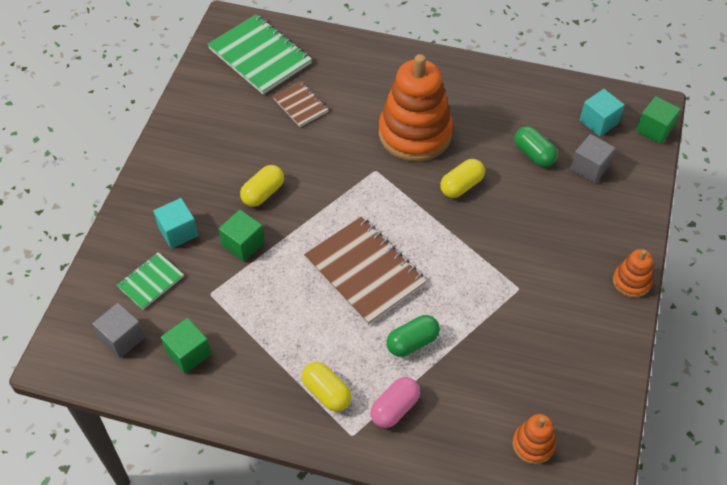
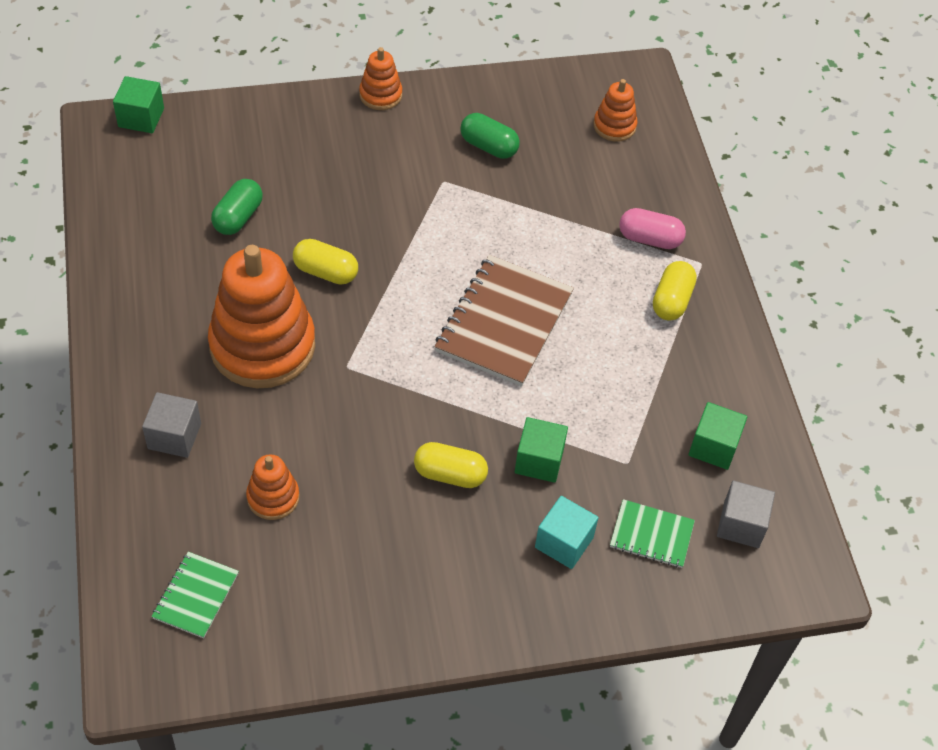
camera: 120 degrees left, 0 degrees up
green notebook [207,14,312,94] -> green notebook [151,552,239,638], size x0.53
brown notebook [273,81,328,127] -> orange stacking toy [246,454,300,520]
green capsule [387,315,440,357] -> green capsule moved to [460,113,520,159]
grey cube [570,134,615,183] -> grey cube moved to [142,392,201,458]
turquoise cube [580,89,625,136] -> none

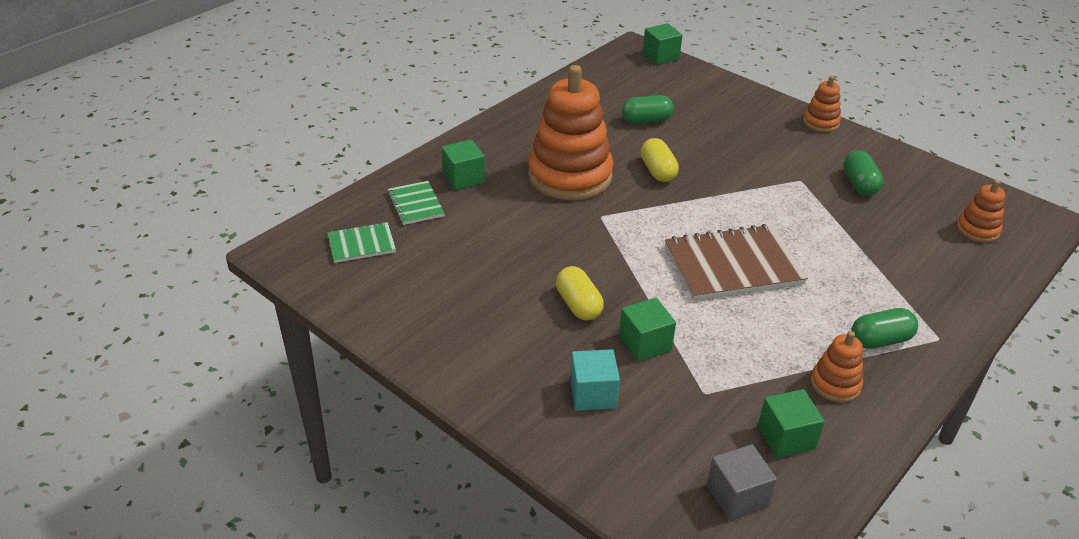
camera: 55 degrees right, 15 degrees down
grey cube [142,392,201,458] -> green cube [442,139,485,190]
orange stacking toy [246,454,300,520] -> orange stacking toy moved to [811,331,863,403]
green notebook [610,499,695,568] -> green notebook moved to [387,181,445,225]
pink capsule [619,208,686,249] -> none
yellow capsule [653,261,697,320] -> green capsule [851,308,918,349]

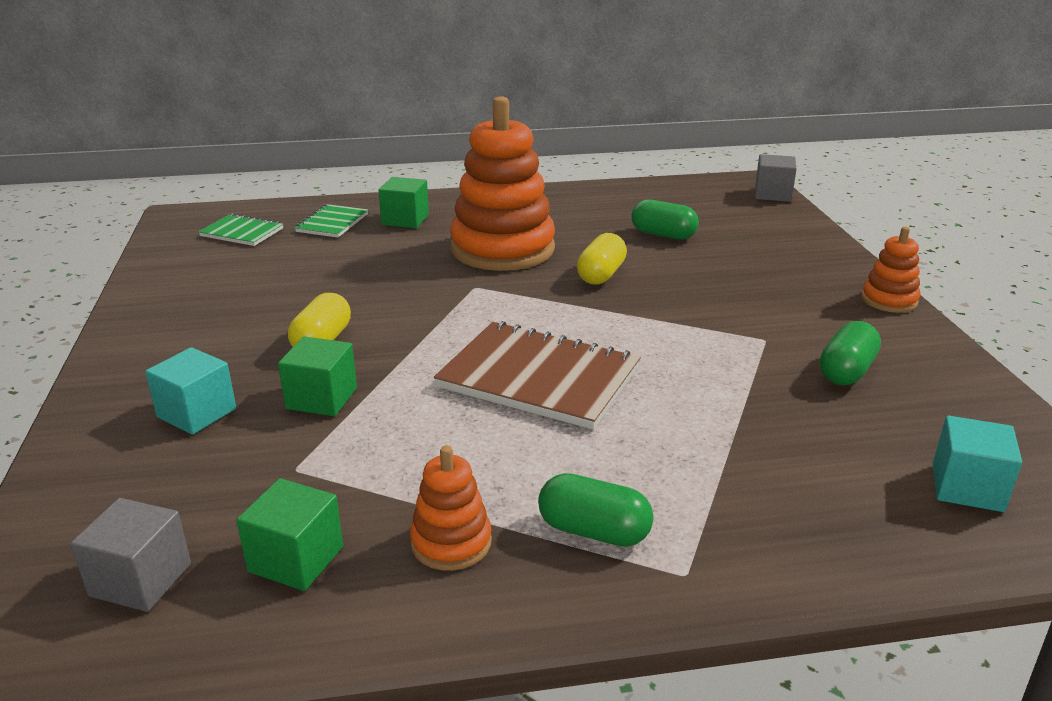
camera: 40 degrees right, 10 degrees down
green cube [643,23,682,65] -> grey cube [755,154,797,202]
orange stacking toy [957,180,1005,243] -> turquoise cube [933,415,1022,512]

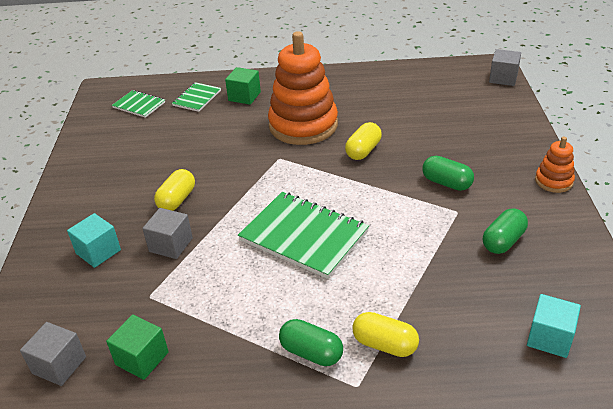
camera: 10 degrees right, 10 degrees up
green cube [278,336,357,416] -> grey cube [142,208,193,259]
orange stacking toy [410,446,492,571] -> none
brown notebook [434,321,641,429] -> green notebook [238,192,369,279]
green capsule [631,199,699,240] -> green capsule moved to [422,156,474,191]
none -> yellow capsule [352,312,419,357]

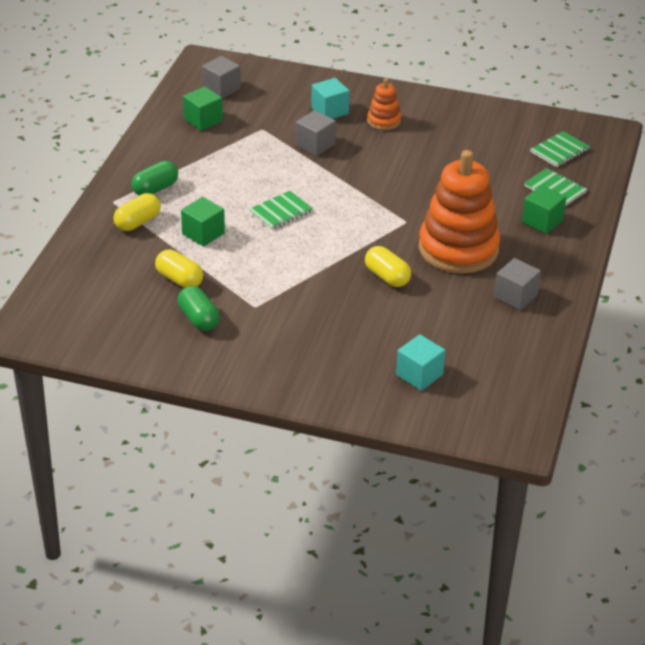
camera: 105 degrees right, 0 degrees up
yellow capsule [154,169,195,211] -> yellow capsule moved to [155,249,203,288]
green notebook [238,192,369,279] -> green notebook [249,191,313,230], size x0.53
green capsule [422,156,474,191] -> none
grey cube [489,49,521,86] -> grey cube moved to [494,258,541,310]
turquoise cube [527,294,581,358] -> turquoise cube moved to [396,334,445,391]
orange stacking toy [535,137,575,193] -> orange stacking toy moved to [367,78,401,130]
none -> green cube [181,197,225,247]

